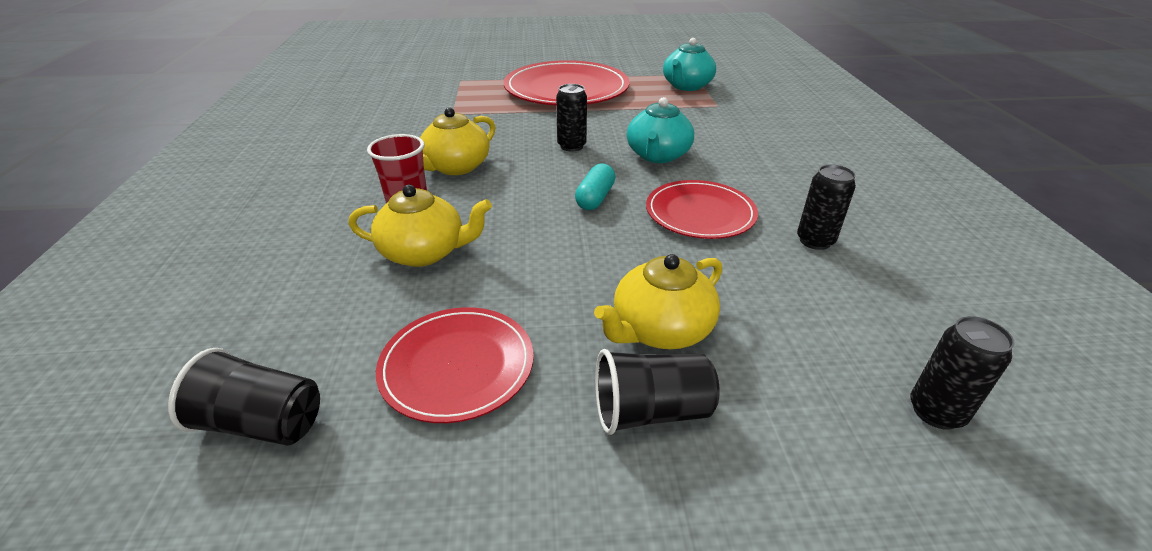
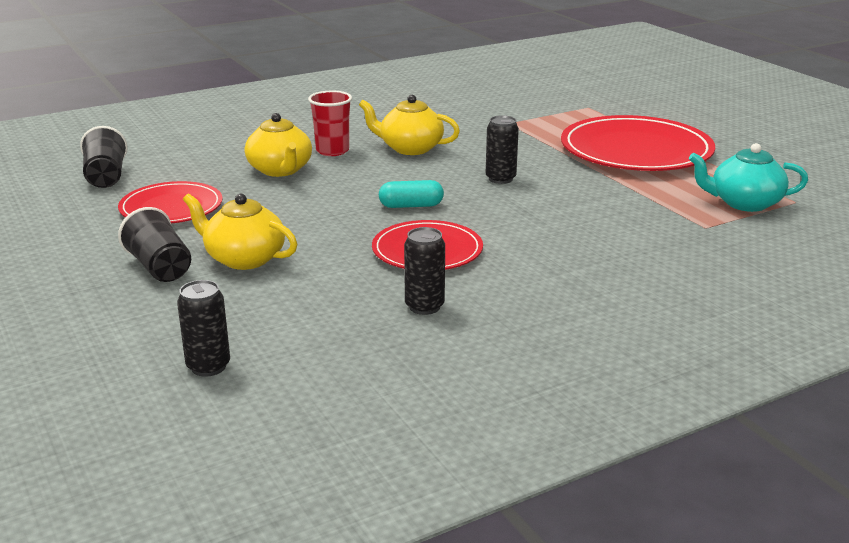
camera: 65 degrees right, 10 degrees down
turquoise teapot [627,97,694,163] -> none

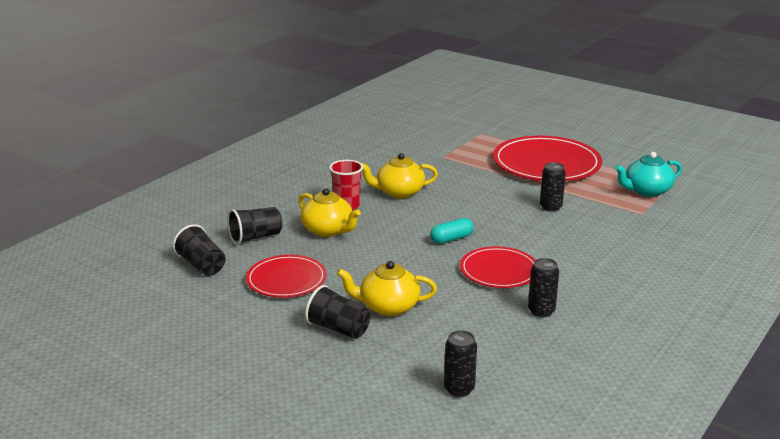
camera: 25 degrees left, 0 degrees up
black can [486,115,519,184] -> black can moved to [540,162,566,212]
none -> black cup [228,207,282,245]

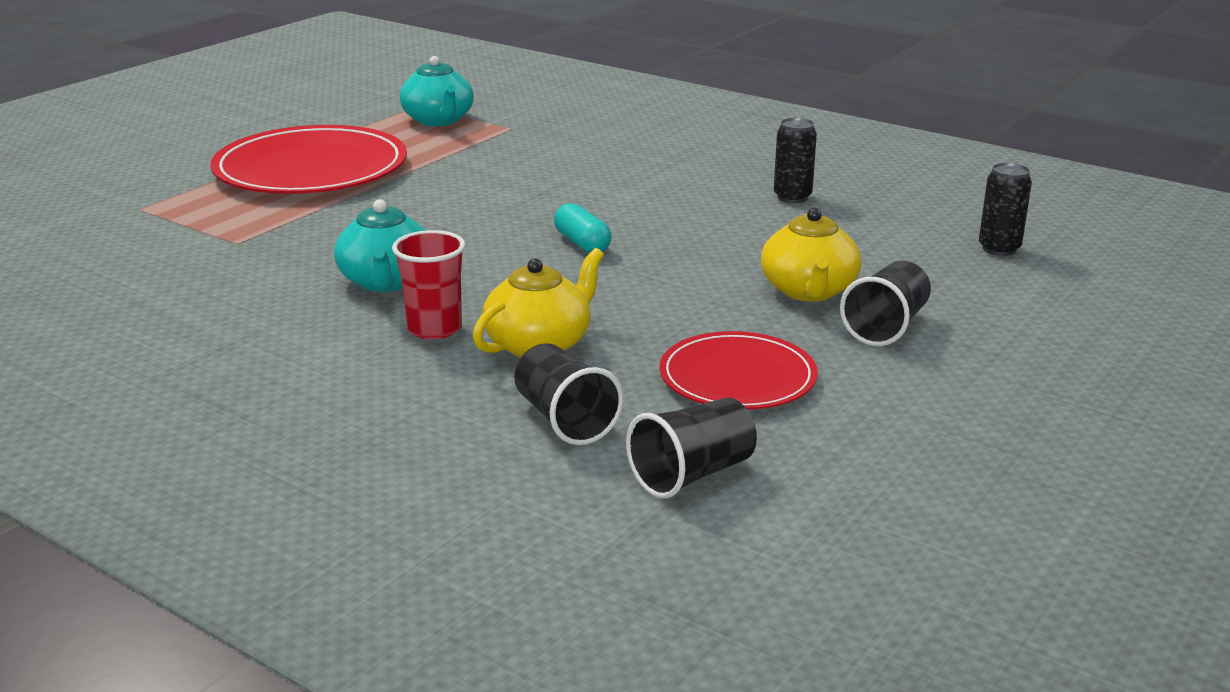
camera: 90 degrees left, 0 degrees up
yellow teapot [361,153,438,198] -> turquoise teapot [334,199,426,292]
red plate [460,247,535,288] -> none
black can [540,162,566,212] -> none

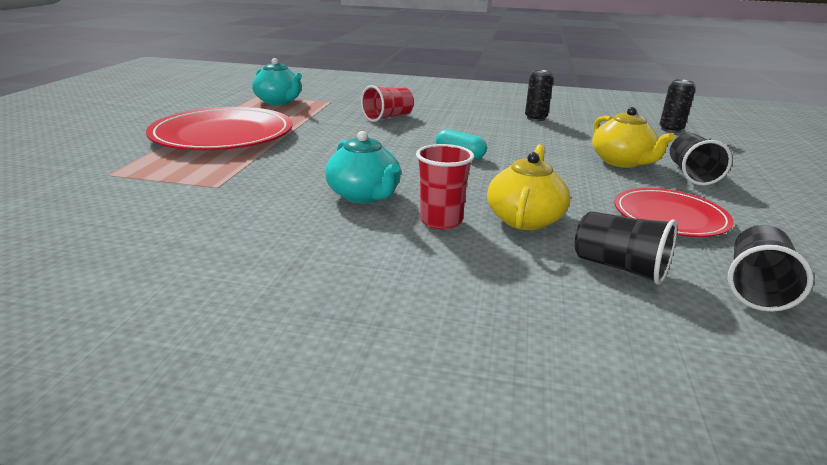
camera: 25 degrees left, 0 degrees up
none -> red cup [361,85,414,122]

